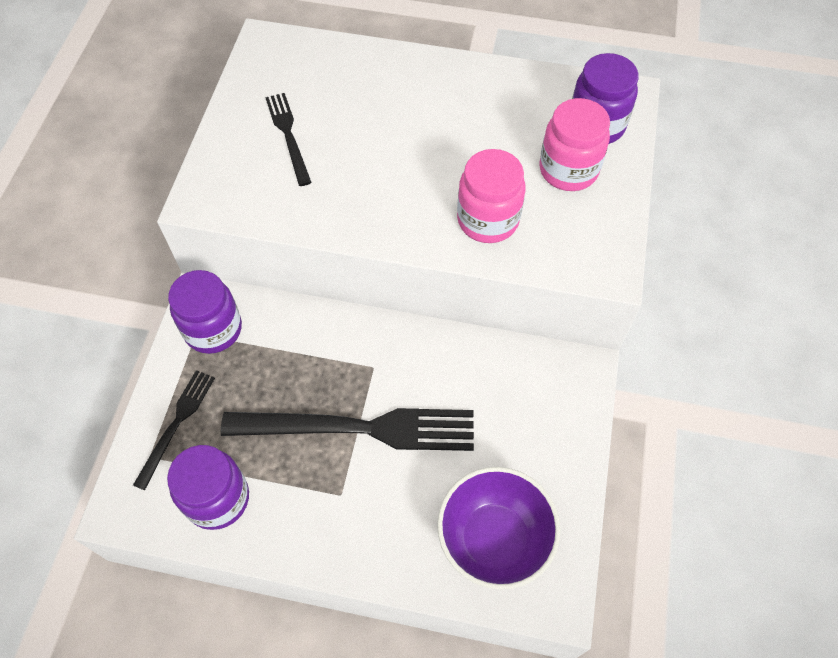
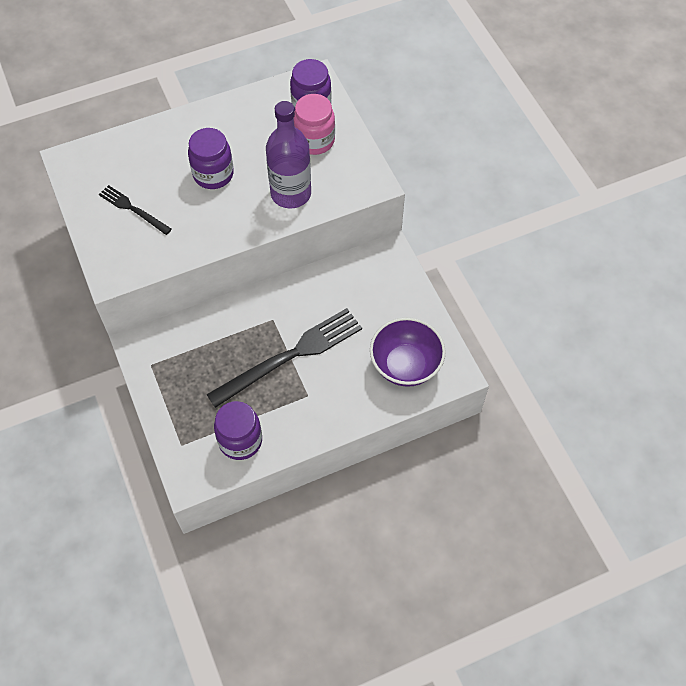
camera: 35 degrees left, 0 degrees up
black fork [133,370,215,490] -> none
purple jar [168,270,242,354] -> purple jar moved to [188,128,234,189]
pink jar [457,149,526,243] -> purple bottle [266,101,311,208]

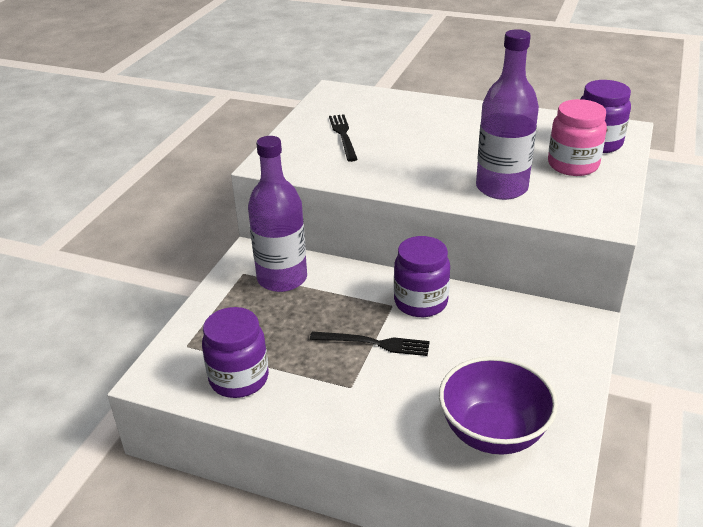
camera: 45 degrees right, 25 degrees down
purple jar [188,128,234,189] -> purple jar moved to [394,236,450,317]
black fork [206,308,362,408] -> black fork [310,331,430,356], size x0.52
none -> purple bottle [248,136,307,292]

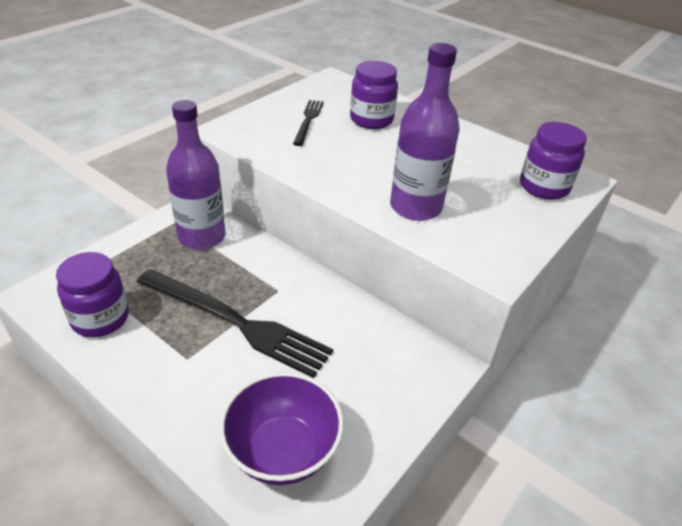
camera: 15 degrees right, 5 degrees up
black fork [310,331,430,356] -> black fork [137,269,333,378], size x1.92
purple jar [394,236,450,317] -> purple jar moved to [350,61,398,129]
pink jar [548,99,607,176] -> none

